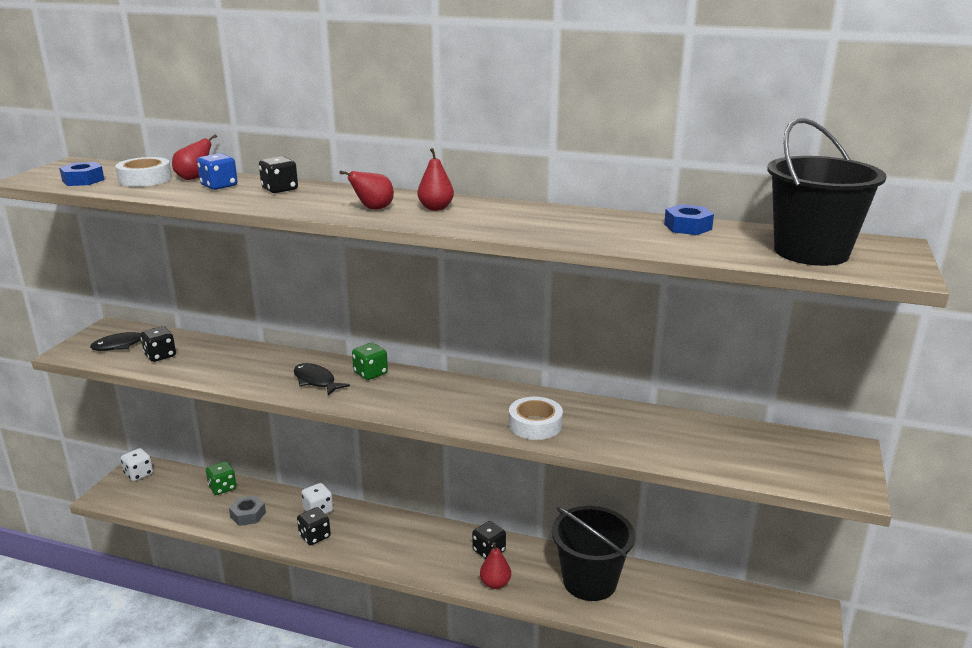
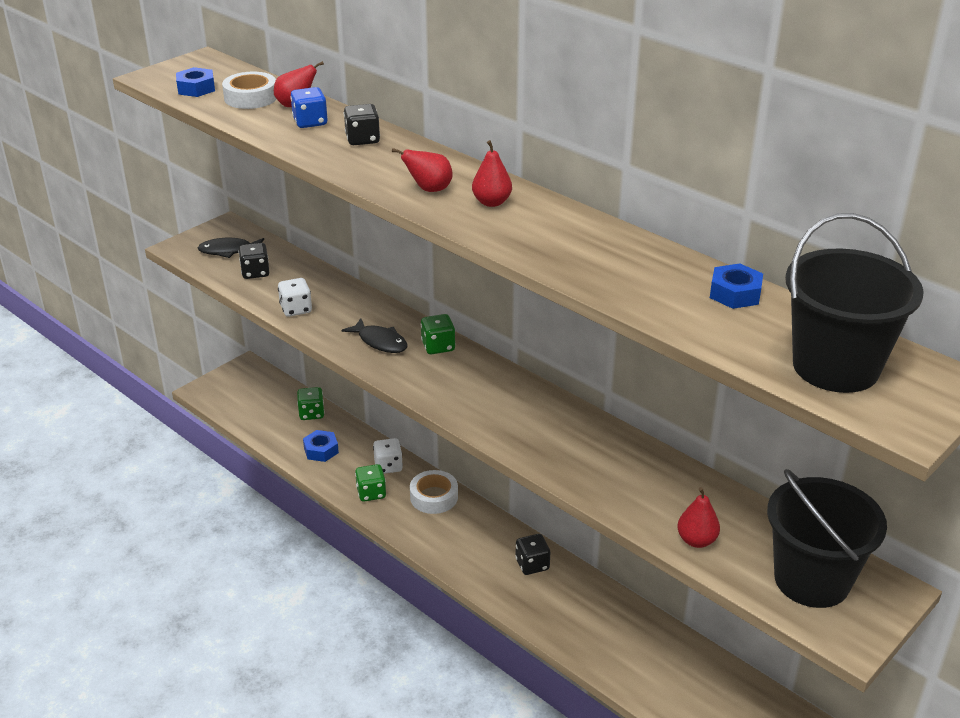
camera: 25 degrees right, 10 degrees up
white dice [121,448,153,481] -> white dice moved to [278,278,312,317]
grey nut [229,495,266,526] -> blue nut [303,430,339,462]
black fish [294,363,350,396] -> black fish turned 150 degrees clockwise [342,318,407,353]
black dice [297,507,331,545] -> green dice [355,464,386,502]
red pear [480,542,511,589] -> red pear moved to [677,487,720,548]
white tape [509,397,563,440] -> white tape moved to [410,470,458,514]
black bucket [552,506,635,601] -> black bucket moved to [767,469,887,608]

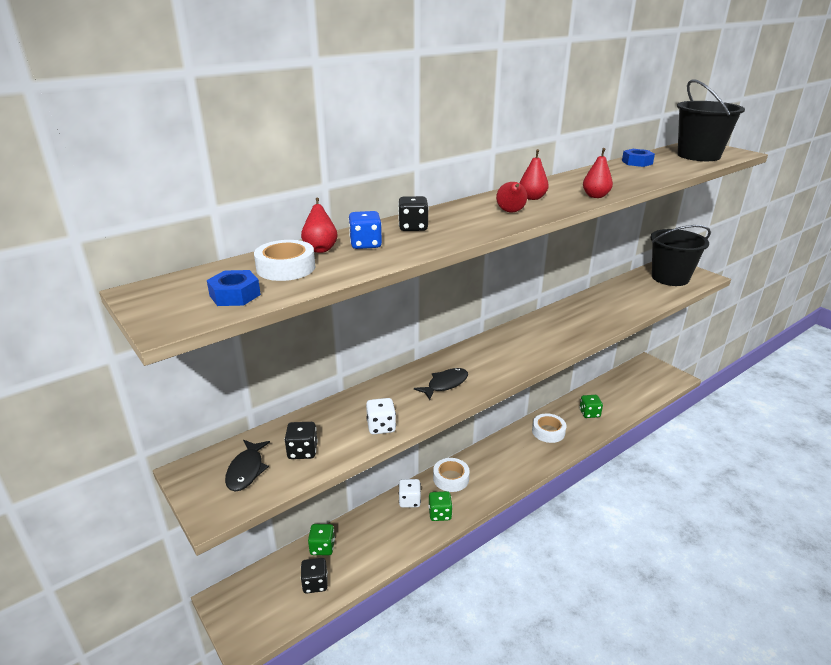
camera: 80 degrees left, 5 degrees down
blue nut [303,430,339,462] -> none
green dice [421,314,456,354] -> green dice moved to [579,395,603,418]
black dice [515,534,550,575] -> black dice moved to [301,558,328,593]
red pear [677,487,720,548] -> red pear moved to [583,148,613,198]
none -> white tape [532,413,566,443]

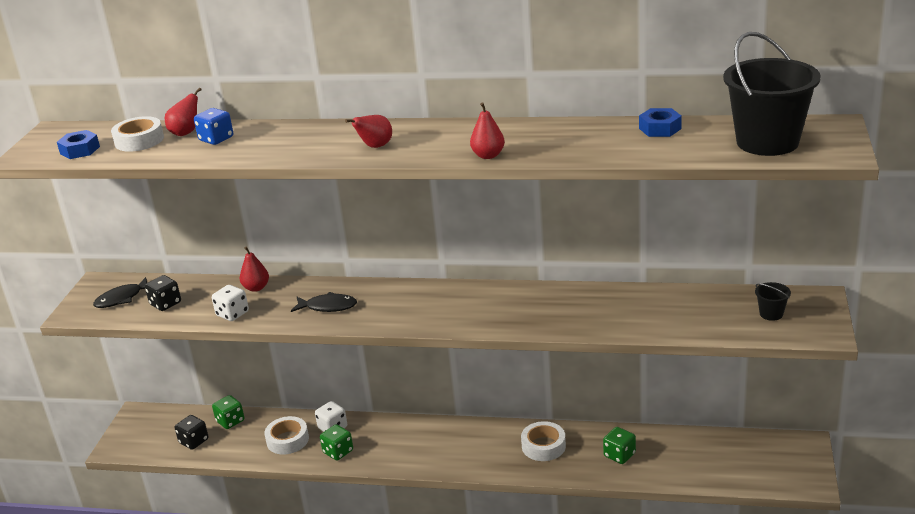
camera: 50 degrees right, 0 degrees up
black dice [398,196,429,231] -> none
white tape [433,458,470,492] -> white tape moved to [264,416,309,454]
red pear [520,149,549,200] -> red pear moved to [240,247,269,292]
black bucket [650,225,711,286] -> black bucket [755,282,791,321], size x0.41

